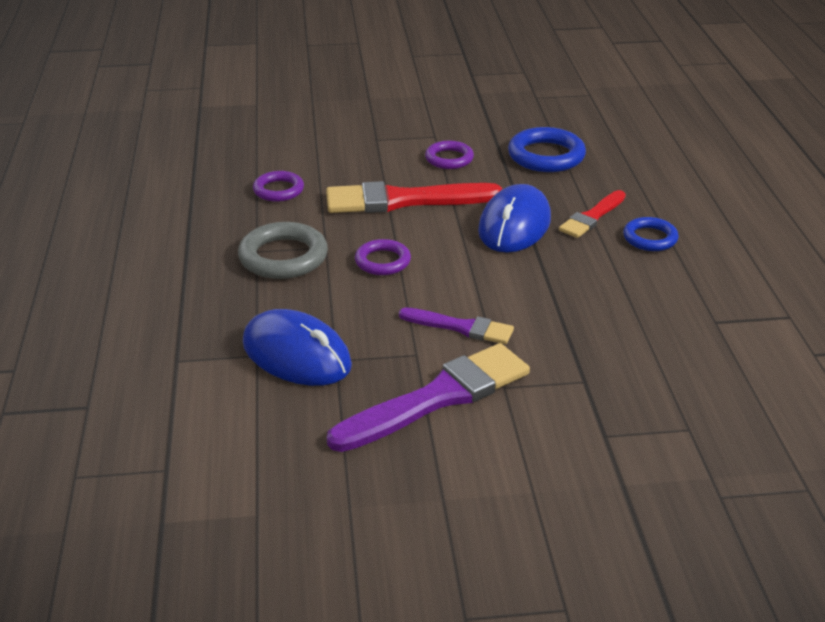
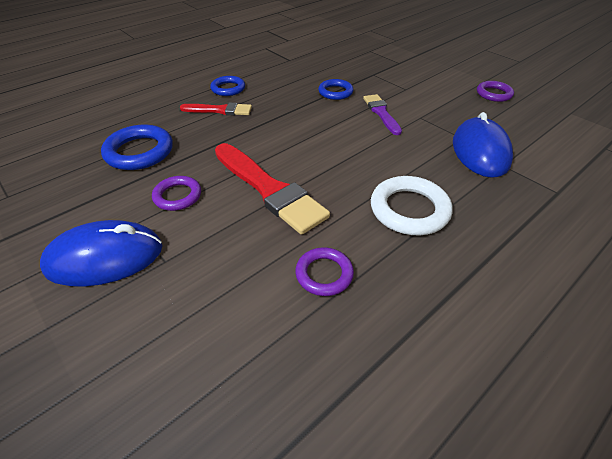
camera: 125 degrees left, 10 degrees up
grey ring [238,222,328,279] -> white ring [371,176,452,235]
purple brush [327,343,530,452] -> none
purple ring [355,239,411,275] -> purple ring moved to [477,81,514,102]
blue mouse [478,184,551,253] -> blue mouse moved to [40,220,163,287]
none -> blue ring [318,79,353,100]

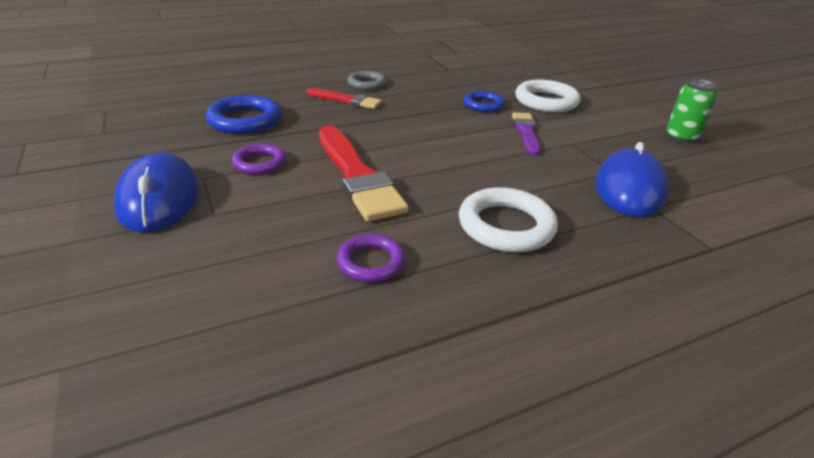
camera: 15 degrees right, 10 degrees down
blue mouse [40,220,163,287] -> blue mouse turned 75 degrees clockwise [114,152,199,232]
blue ring [210,76,245,96] -> grey ring [348,71,386,90]
purple ring [477,81,514,102] -> green can [666,78,718,143]
none -> white ring [516,80,581,112]

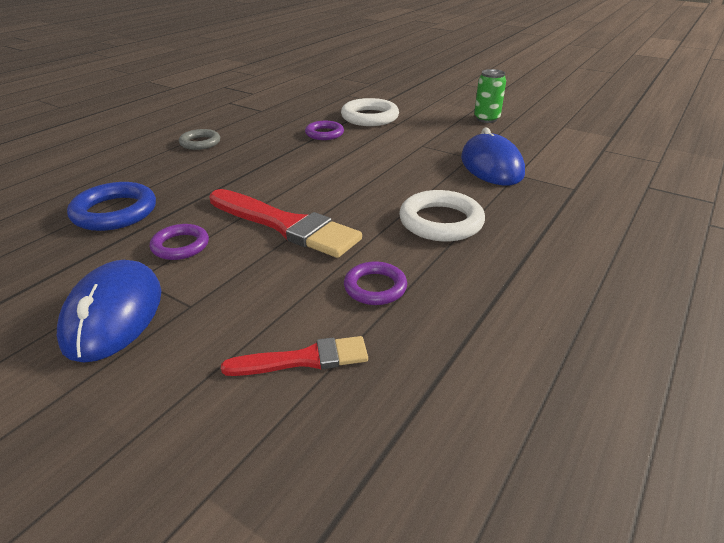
camera: 30 degrees left, 0 degrees up
blue mouse [114,152,199,232] -> blue mouse turned 45 degrees clockwise [57,260,161,363]
red brush [307,88,382,109] -> red brush moved to [221,336,368,376]
blue ring [463,91,505,112] -> purple ring [305,121,344,140]
purple brush [512,112,541,155] -> none

